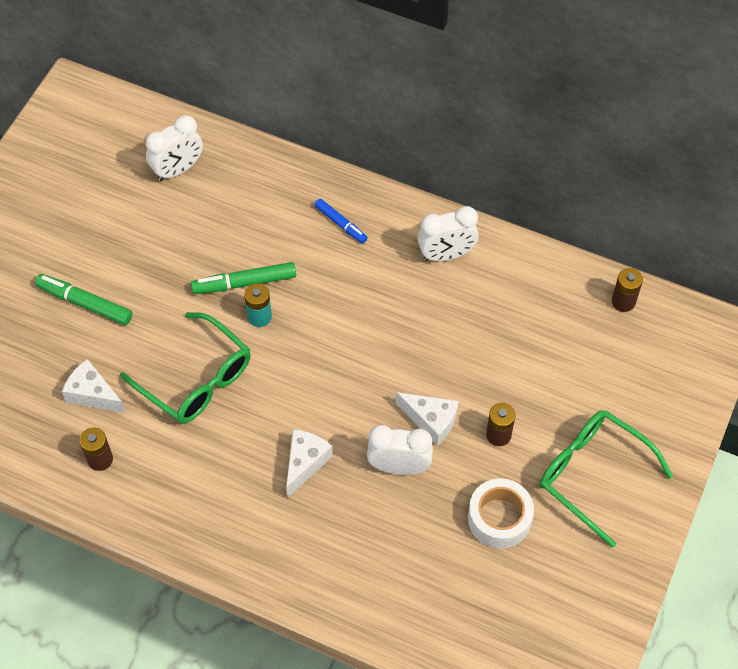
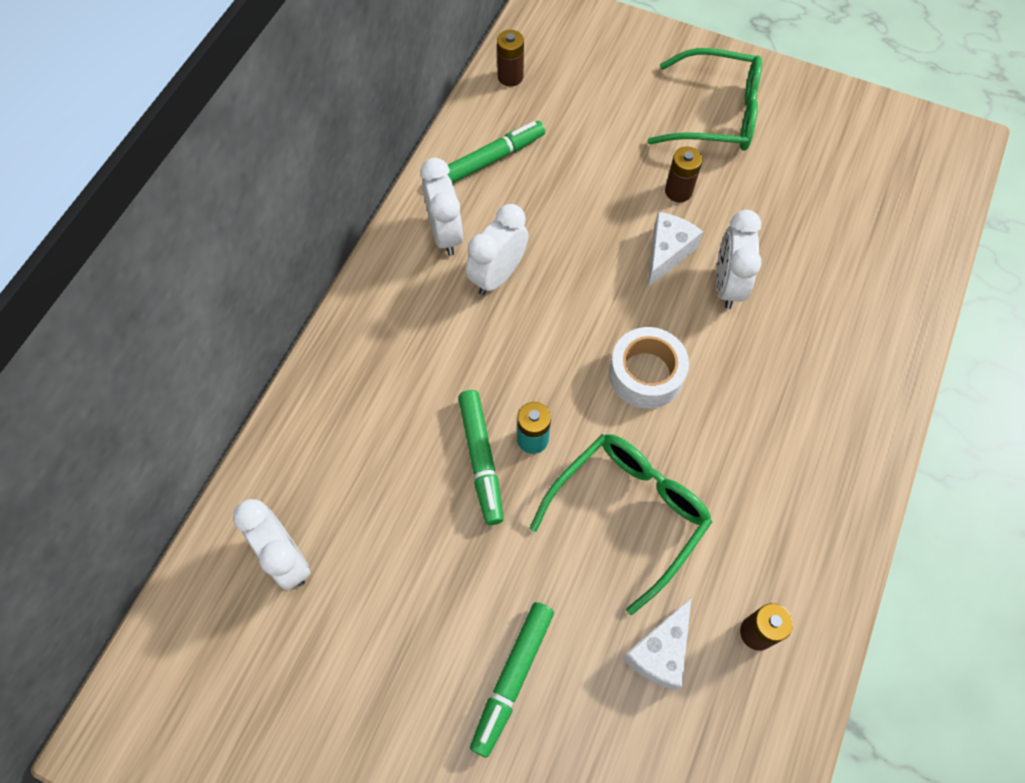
camera: 90 degrees left, 5 degrees up
white cheese [286,429,333,498] -> none
blue marker [315,199,368,243] -> none
white tape [468,479,534,548] -> white tape moved to [609,327,689,409]
green glasses [540,410,673,548] -> green glasses turned 120 degrees counterclockwise [648,48,762,151]
none -> green marker [447,121,545,183]
none -> white clock [466,204,529,295]

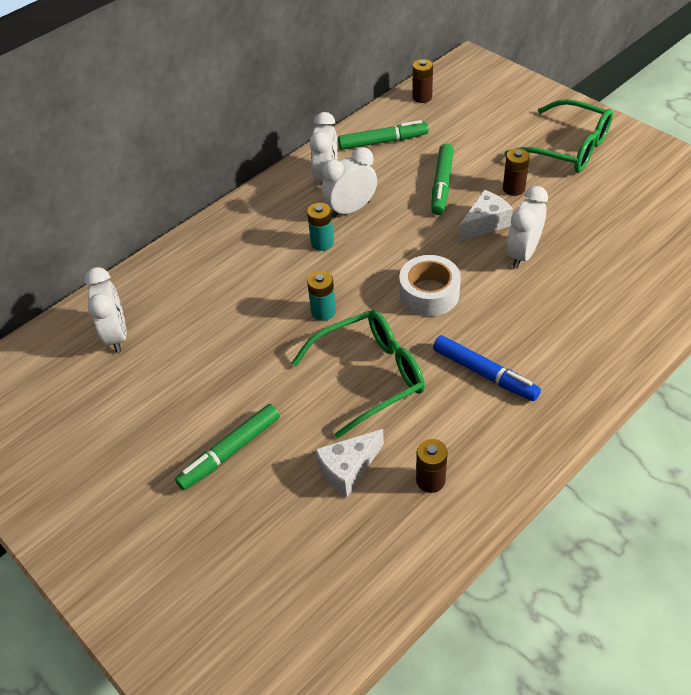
camera: 25 degrees right, 15 degrees down
green marker [458,390,504,525] -> green marker moved to [431,144,454,215]
none -> turquoise battery [307,203,334,251]
none -> blue marker [433,335,541,401]

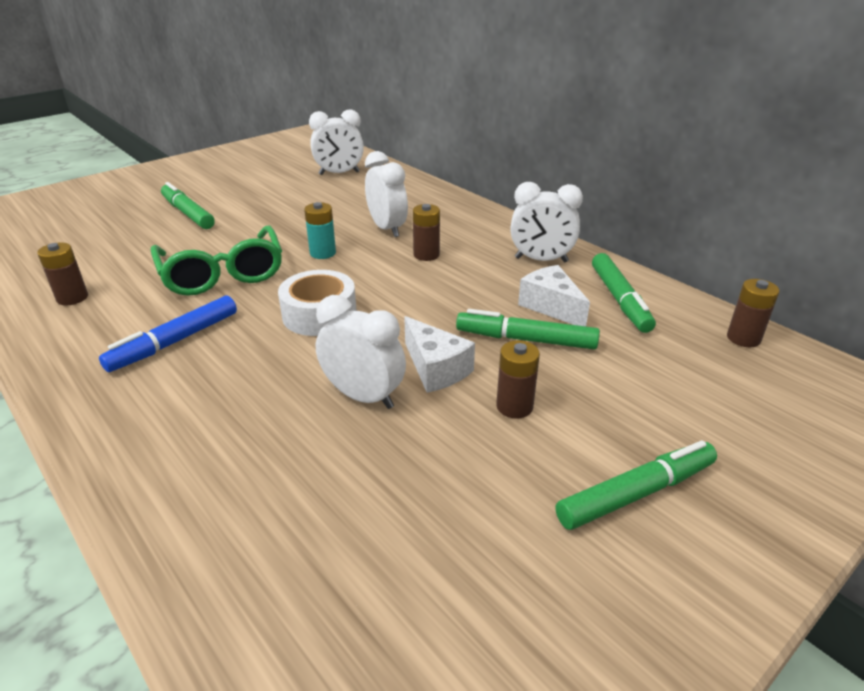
camera: 90 degrees right, 15 degrees down
turquoise battery [307,203,334,251] -> brown battery [413,204,440,261]
white cheese [315,429,384,497] -> white cheese moved to [518,265,590,326]
white clock [321,147,377,218] -> white clock moved to [365,151,408,237]
green glasses [504,99,613,173] -> green marker [556,440,717,530]

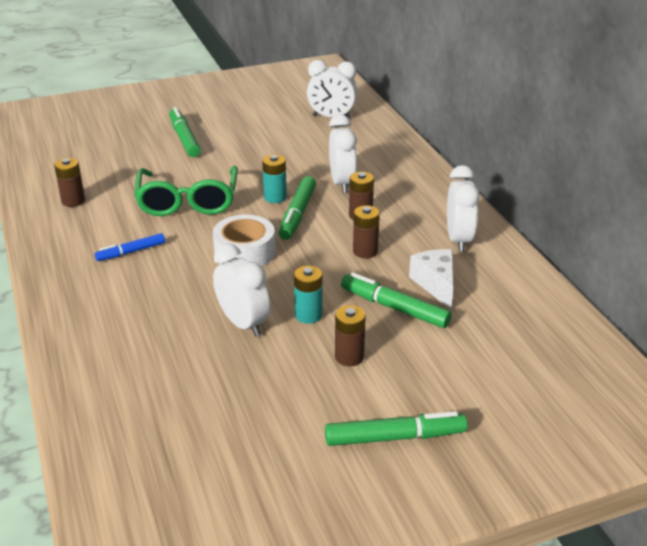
camera: 20 degrees right, 0 degrees up
blue marker [99,295,237,372] -> blue marker [95,233,165,261], size x0.65
white cheese [404,316,475,393] -> turquoise battery [294,266,322,324]
white clock [510,182,583,263] -> white clock turned 120 degrees counterclockwise [447,165,480,252]
green marker [592,253,656,333] -> green marker moved to [279,176,316,240]
brown battery [727,279,779,347] -> brown battery moved to [353,205,380,258]

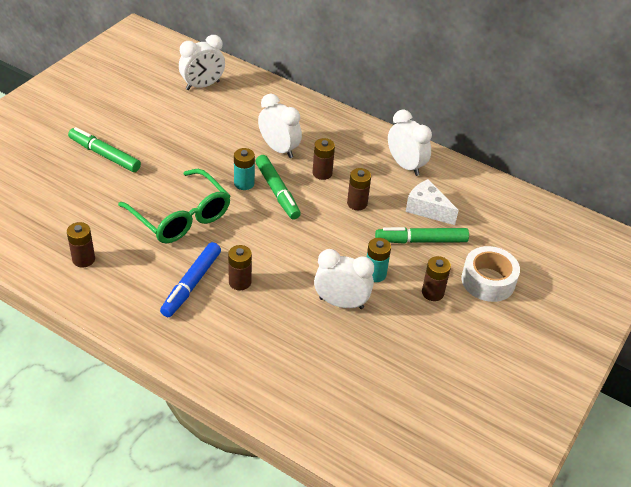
camera: 40 degrees left, 10 degrees up
blue marker [95,233,165,261] -> blue marker [160,242,221,317], size x1.54
white tape [213,215,275,266] -> white tape moved to [462,246,520,302]
green marker [325,411,468,446] -> none
none -> brown battery [228,245,252,290]

